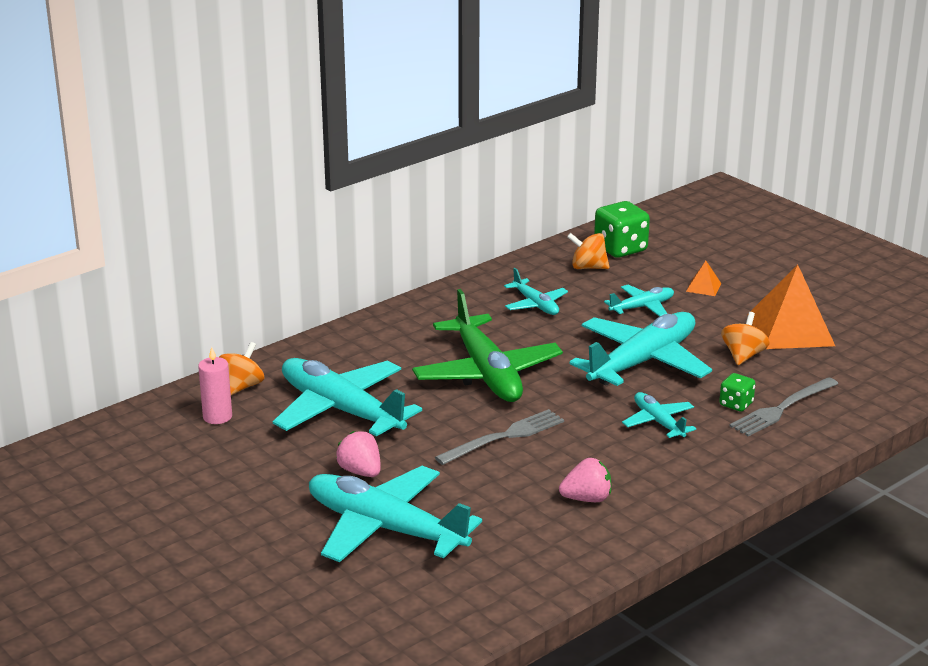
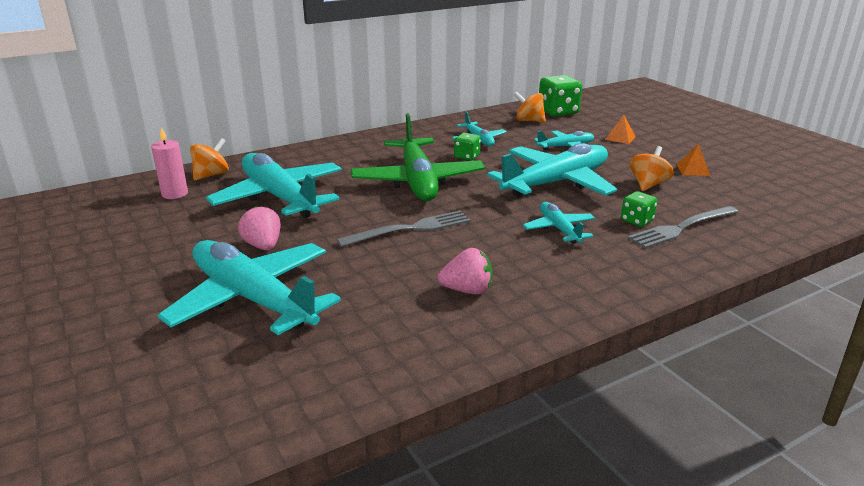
camera: 10 degrees right, 0 degrees up
orange pyramid [747,265,835,349] -> orange pyramid [676,144,711,176], size x0.43
none -> green dice [454,133,481,160]

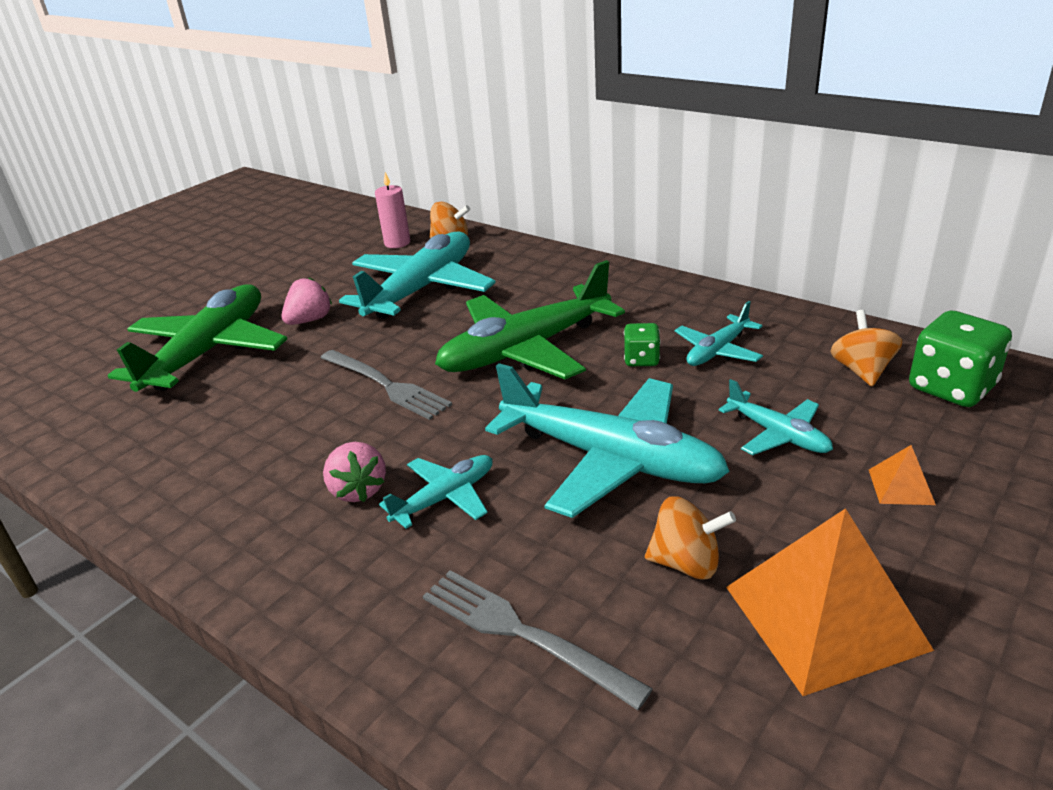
camera: 70 degrees right, 5 degrees up
turquoise plane [157,240,341,335] -> green plane [108,284,287,392]
pink strawberry [438,248,492,295] -> pink strawberry moved to [323,442,386,502]
green dice [621,191,657,227] -> none
orange pyramid [676,144,711,176] -> orange pyramid [726,508,934,696], size x2.32

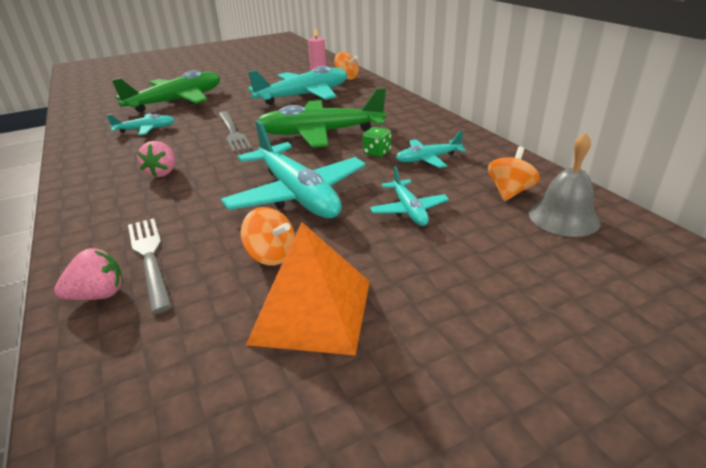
camera: 25 degrees right, 0 degrees up
pink strawberry [282,277,332,325] -> pink strawberry moved to [54,248,123,300]
turquoise plane [379,455,493,529] -> turquoise plane moved to [107,114,175,135]
orange pyramid [869,445,936,505] -> none
green dice [909,310,1012,407] -> grey bell [529,132,601,237]

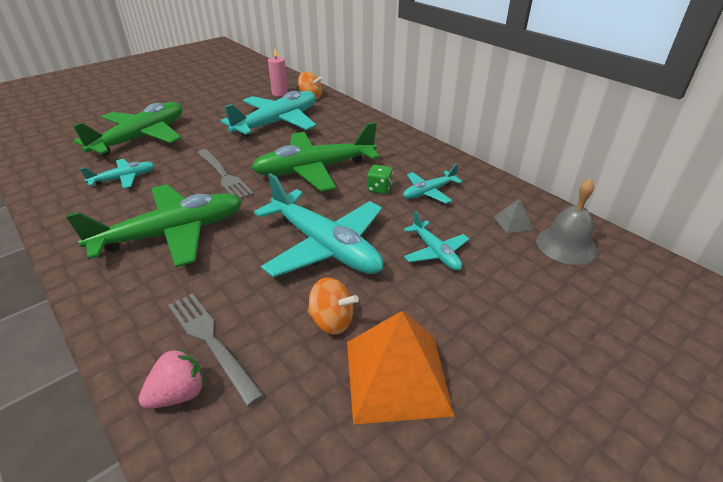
camera: 15 degrees left, 5 degrees up
pink strawberry [137,141,175,177] -> green plane [66,184,242,268]
orange spinning top [488,146,540,201] -> grey pyramid [494,198,533,233]

